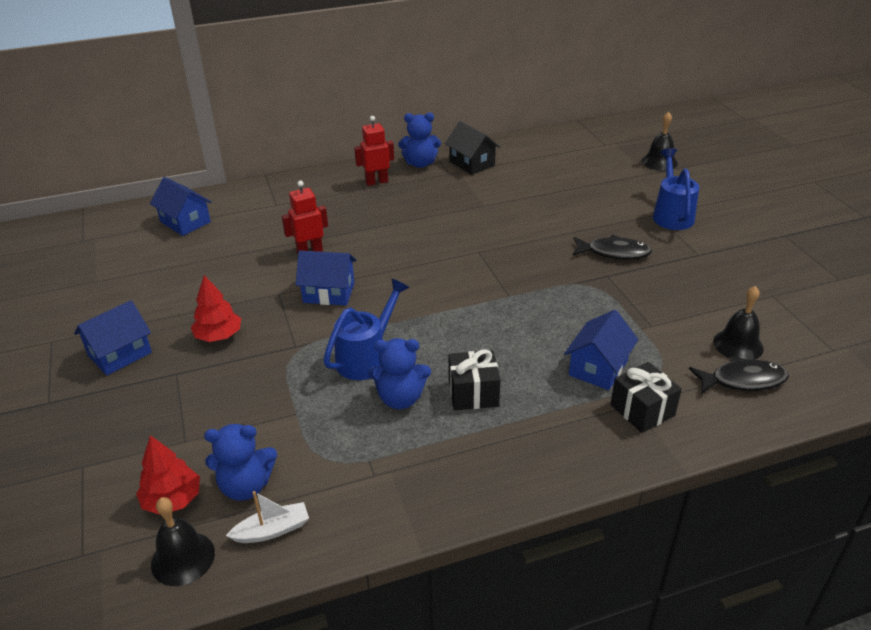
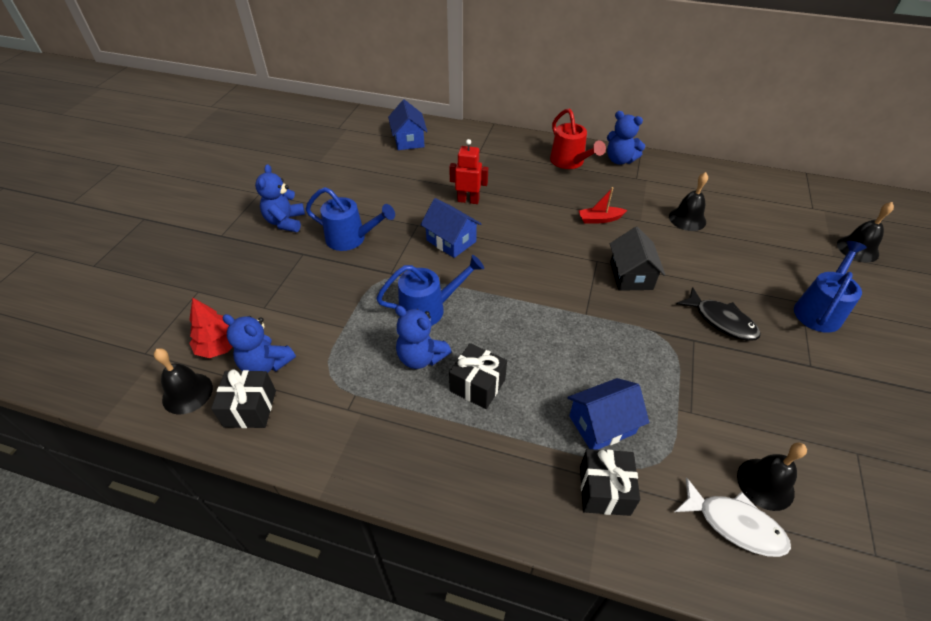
camera: 35 degrees right, 10 degrees up
blue house [74,300,152,375] -> blue teddy bear [255,164,305,232]
red tree [191,275,241,342] -> blue watering can [306,187,395,251]
white boat [226,491,309,543] -> black gift [211,369,276,428]
red robot [354,116,394,186] -> red watering can [550,108,606,169]
black house [445,121,500,175] -> black house moved to [610,227,665,291]
black fish [689,356,789,394] -> white fish [675,477,791,557]
none -> red boat [578,187,627,224]
none -> black bell [669,172,708,231]

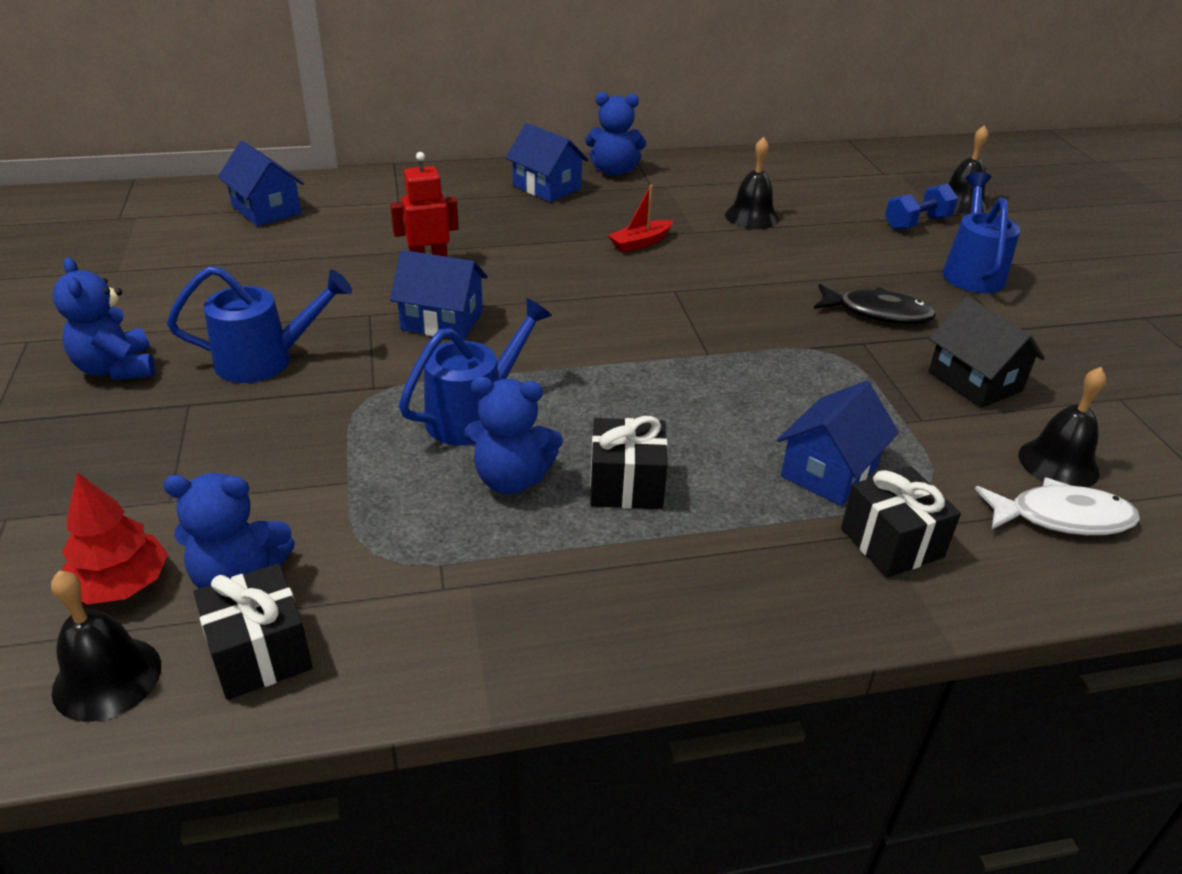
camera: 30 degrees left, 10 degrees down
red watering can [550,108,606,169] -> blue house [506,123,589,202]
black house [610,227,665,291] -> black house moved to [929,297,1045,408]
none -> blue dumbbell [885,184,958,230]

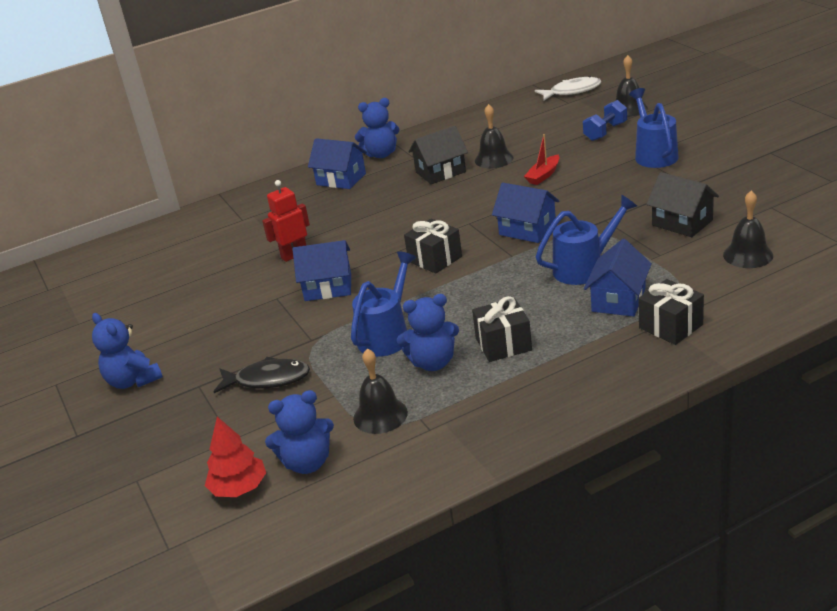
camera: 10 degrees left, 5 degrees down
black bell [51,571,161,722] -> black bell moved to [353,349,408,434]
blue watering can [167,266,352,383] -> blue watering can moved to [536,195,637,285]
black gift [194,563,313,700] -> black gift moved to [404,218,462,274]
blue house [218,141,304,226] -> blue house moved to [492,183,559,243]
red boat [608,185,673,253] -> red boat moved to [524,134,560,185]
black fish [814,284,936,324] -> black fish moved to [214,357,310,393]
white fish [975,478,1140,535] -> white fish moved to [535,76,601,101]
none -> black house [408,126,468,184]

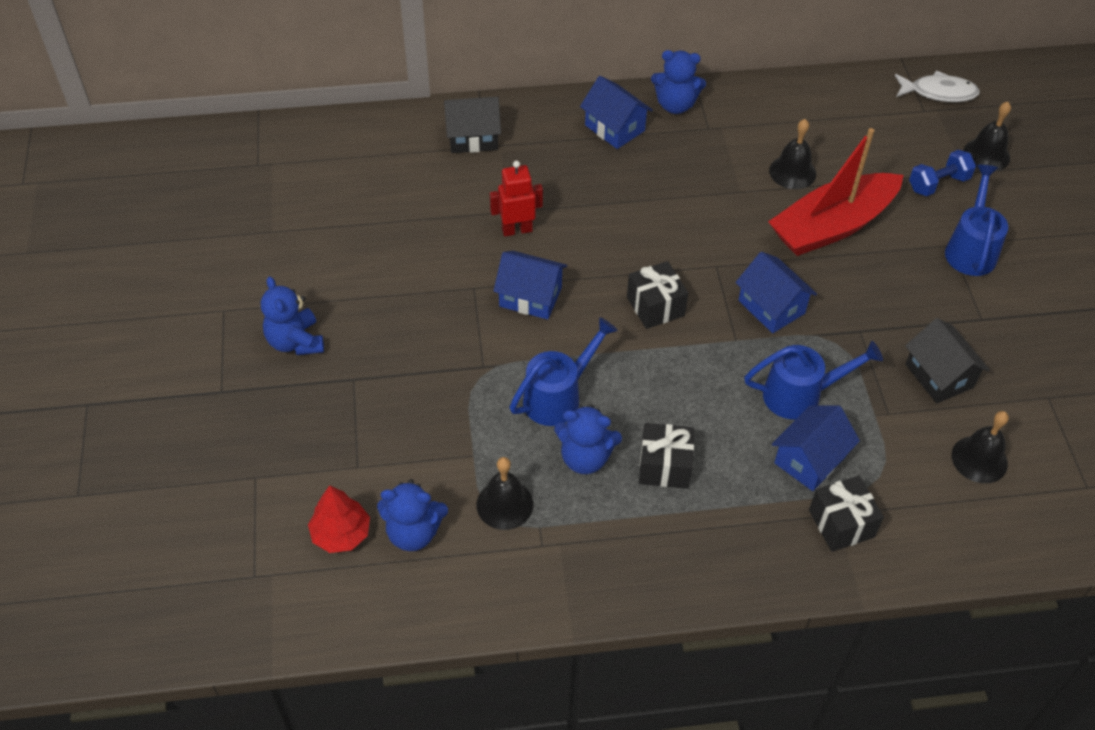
camera: 15 degrees right, 20 degrees up
black fish [214,357,310,393] -> none
black house [408,126,468,184] -> black house moved to [444,97,501,153]
red boat [524,134,560,185] -> red boat [768,128,903,256], size x2.40

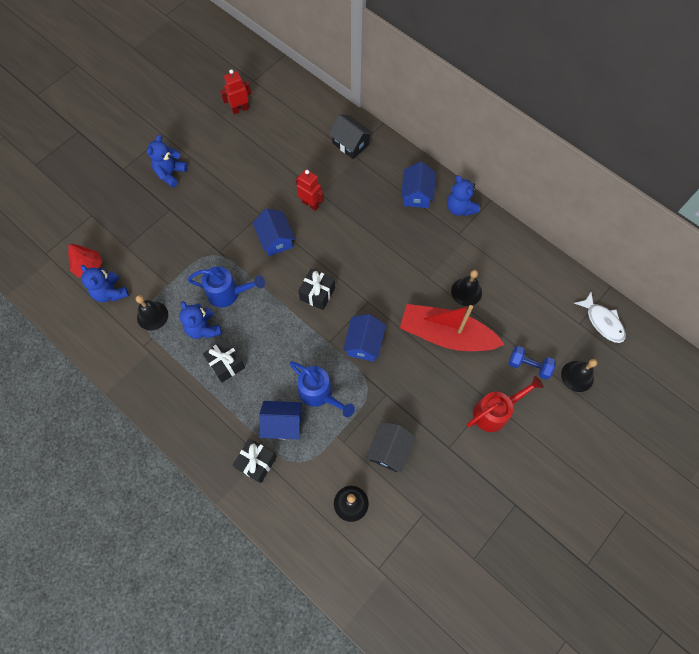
camera: 50 degrees right, 15 degrees up
blue watering can [945,165,1008,276] -> red watering can [467,376,543,432]
none -> red robot [220,69,251,114]

